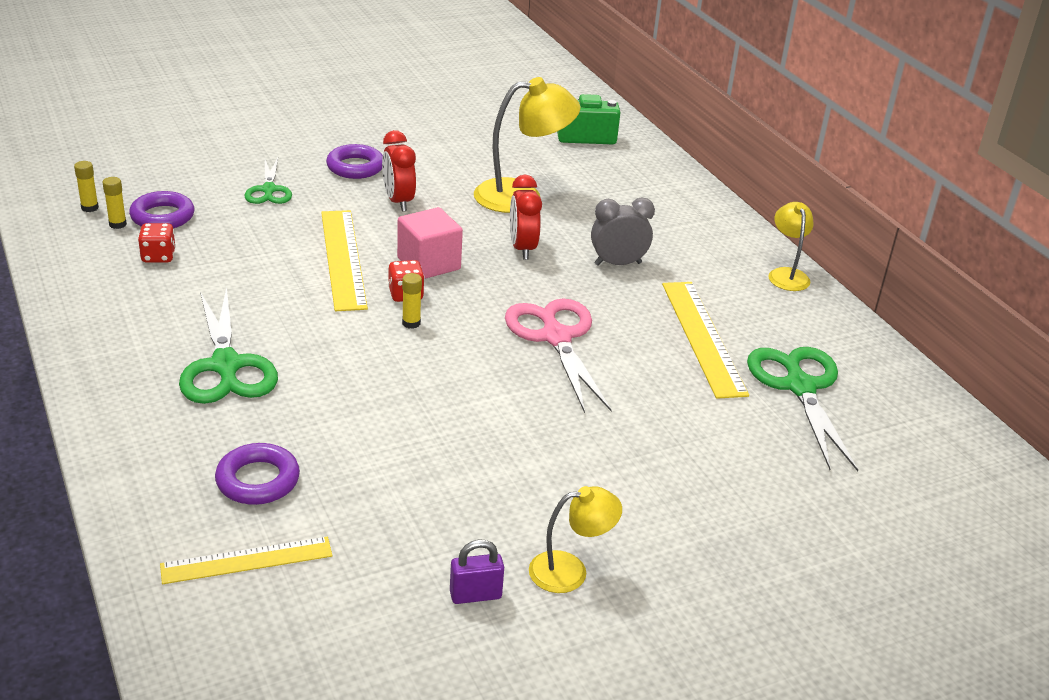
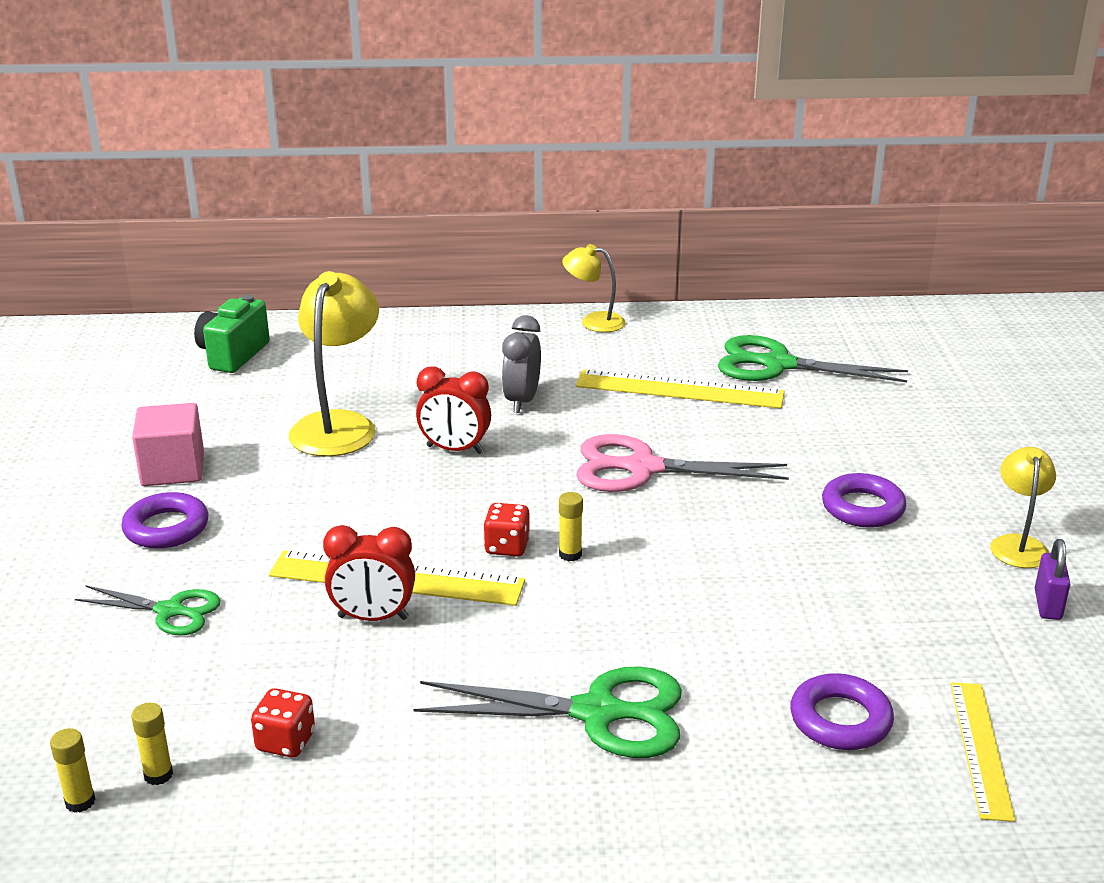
camera: 65 degrees left, 5 degrees down
purple ring [129,191,194,228] -> purple ring moved to [822,473,906,528]
red clock [382,130,416,211] -> red clock moved to [323,525,415,621]
pink cube [397,207,463,279] -> pink cube moved to [132,403,204,486]

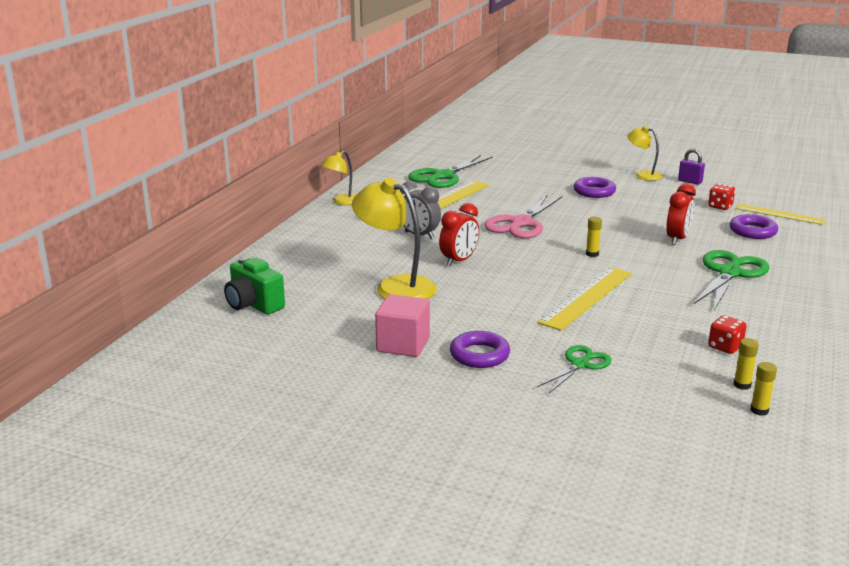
camera: 65 degrees left, 5 degrees down
red clock [323,525,415,621] -> red clock moved to [666,183,696,245]
red dice [483,503,530,557] -> red dice moved to [708,184,735,210]

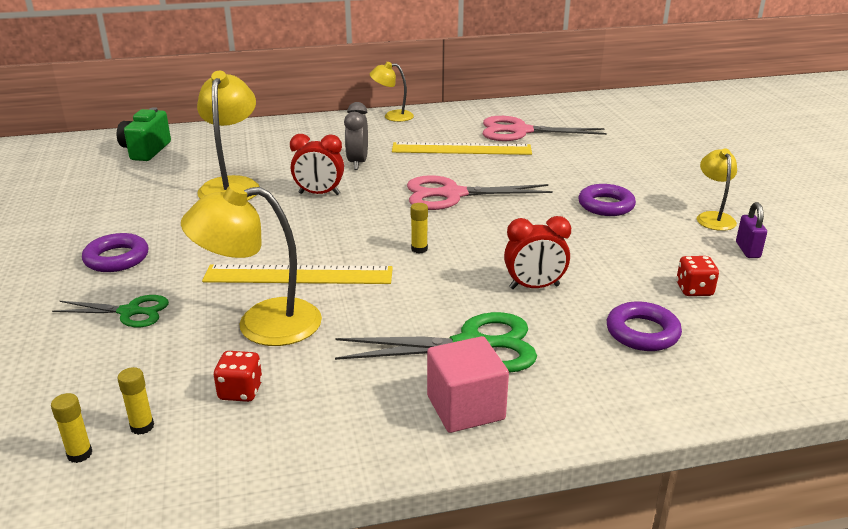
camera: 55 degrees right, 5 degrees up
pink cube [375,294,430,357] -> pink cube moved to [427,336,509,433]
green scissors [408,155,493,188] -> pink scissors [483,116,607,141]
yellow ruler [736,204,825,225] -> none
none -> yellow lamp [181,183,322,346]

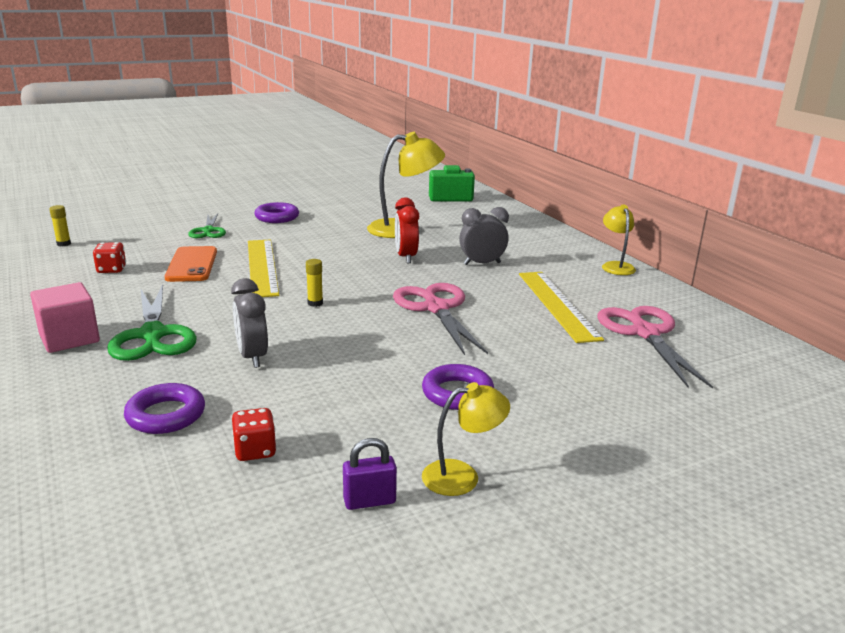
camera: 75 degrees right, 5 degrees down
yellow glue stick [118,367,154,435] -> none
yellow lamp [181,183,322,346] -> orange phone [164,246,217,282]
red clock [504,216,571,289] -> grey clock [231,278,268,368]

